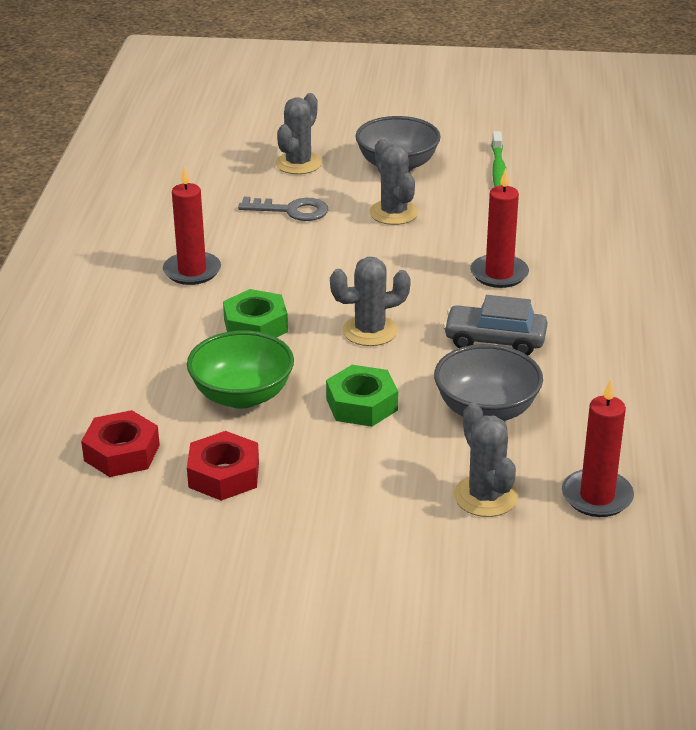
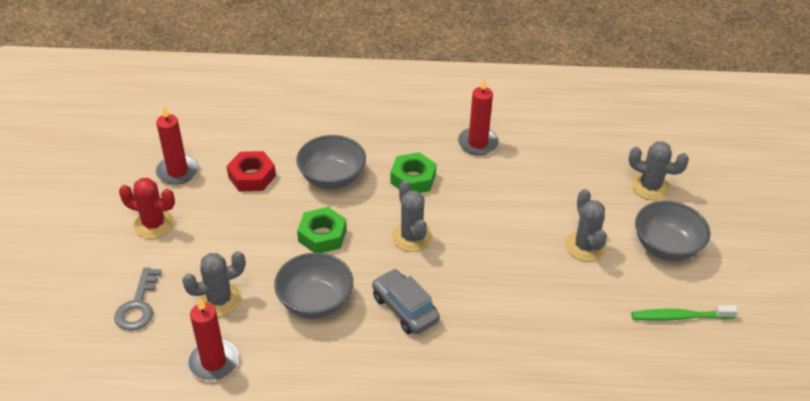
camera: 85 degrees right, 10 degrees up
red nut [81,410,160,477] -> none
green bowl [187,331,294,409] -> grey bowl [296,135,366,189]
grey key [238,197,328,221] -> grey key moved to [114,267,161,331]
grey cactus [369,139,419,225] -> grey cactus turned 75 degrees counterclockwise [565,189,607,262]
grey car [443,295,547,355] -> grey car turned 45 degrees counterclockwise [372,269,440,334]
red candle [470,169,529,288] -> red candle moved to [156,106,199,185]
none -> red cactus [119,178,175,239]

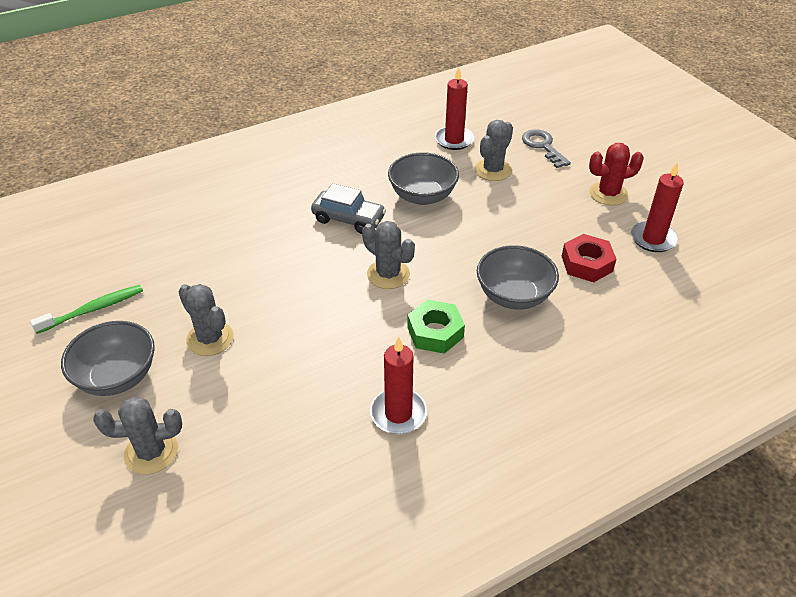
camera: 150 degrees right, 0 degrees up
green nut [297,207,347,253] -> none

